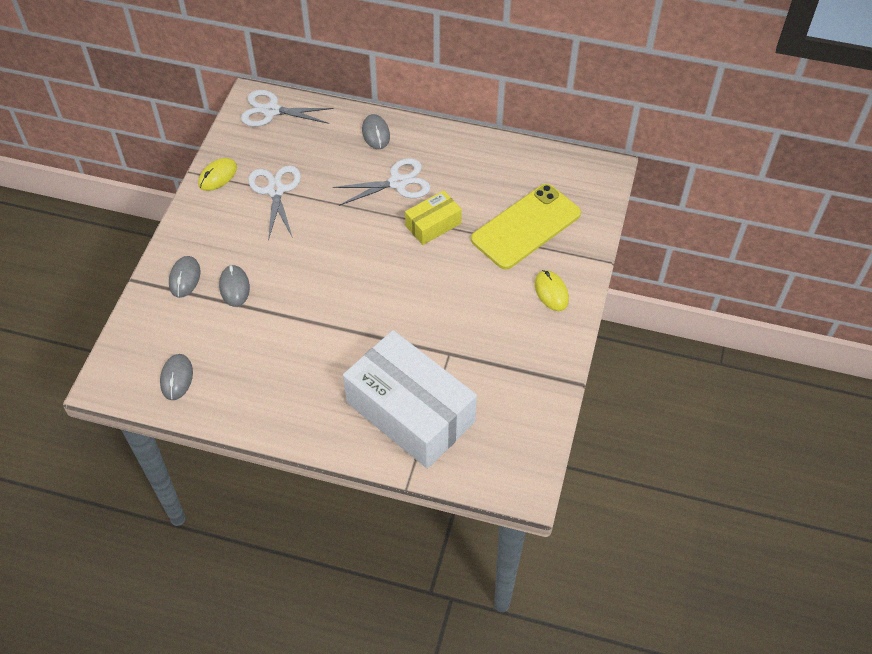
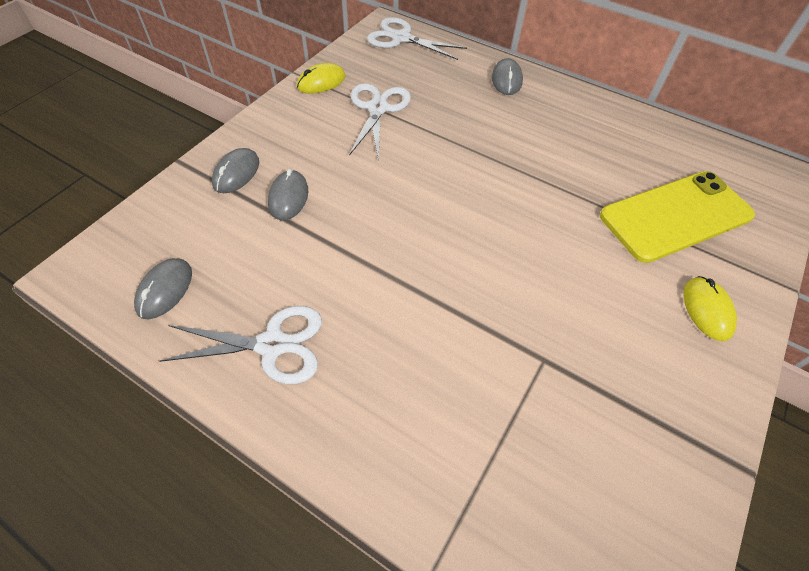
camera: 15 degrees right, 0 degrees up
white scissors [333,158,431,206] -> white scissors moved to [159,306,322,384]
white box [343,330,477,469] -> none
yellow box [405,190,462,245] -> none

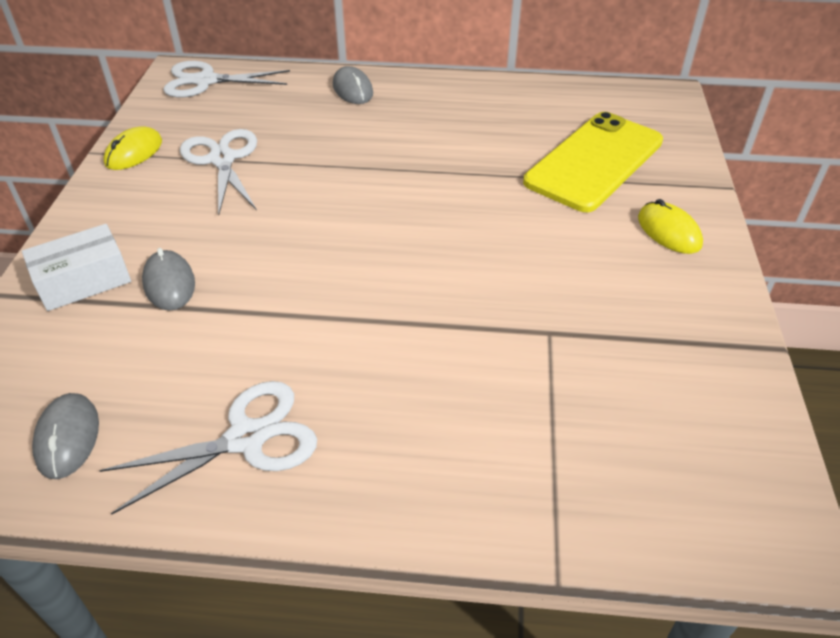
camera: 25 degrees left, 10 degrees down
grey mouse [212,148,259,193] -> white box [22,224,131,311]

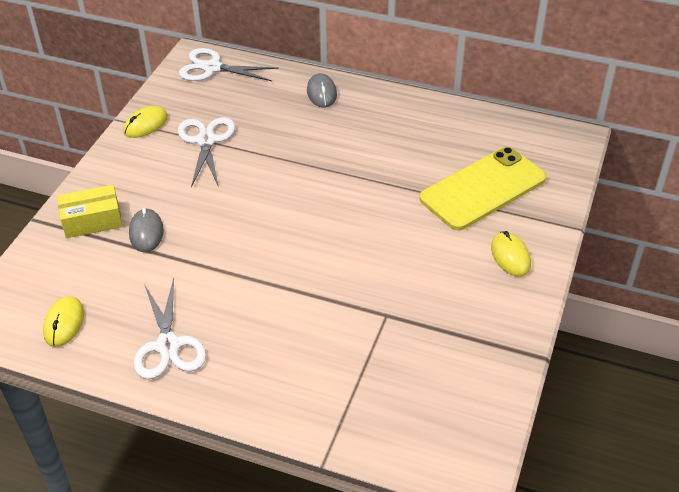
camera: 15 degrees right, 0 degrees up
white box [22,224,131,311] -> yellow box [57,185,123,238]
grey mouse [32,393,99,479] -> yellow mouse [43,296,84,347]
white scissors [99,381,317,514] -> white scissors turned 90 degrees clockwise [134,278,206,379]

